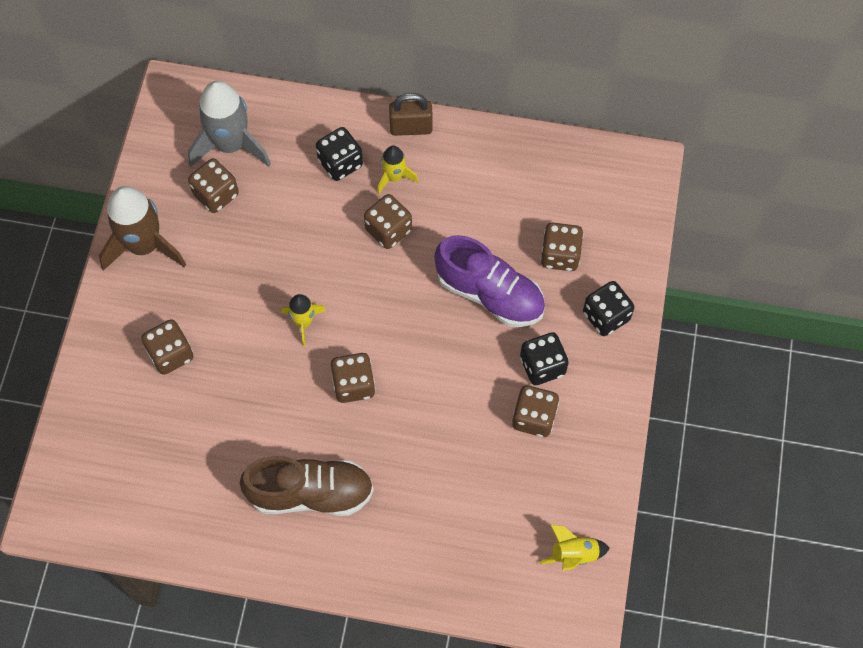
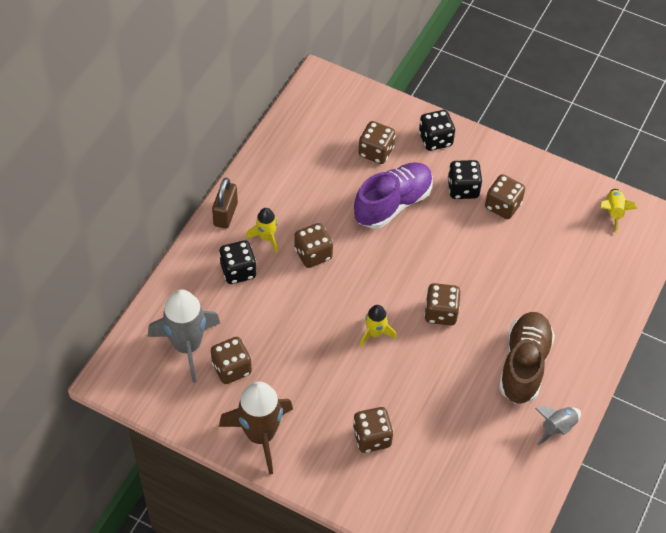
camera: 75 degrees left, 10 degrees down
none -> grey rocket [535,406,581,445]

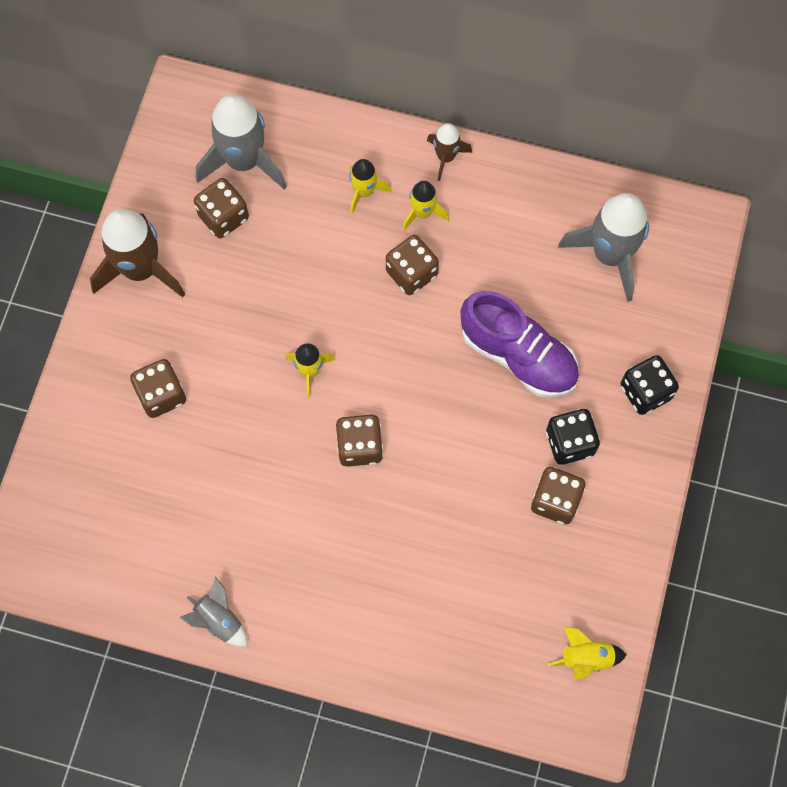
camera: 80 degrees right, 15 degrees up
brown padlock [212,178,238,229] -> brown rocket [427,123,472,181]
black dice [219,240,257,284] -> yellow rocket [349,159,391,214]
brown dice [358,121,395,164] -> none
brown shoe [499,312,555,404] -> none
none -> grey rocket [558,193,649,302]

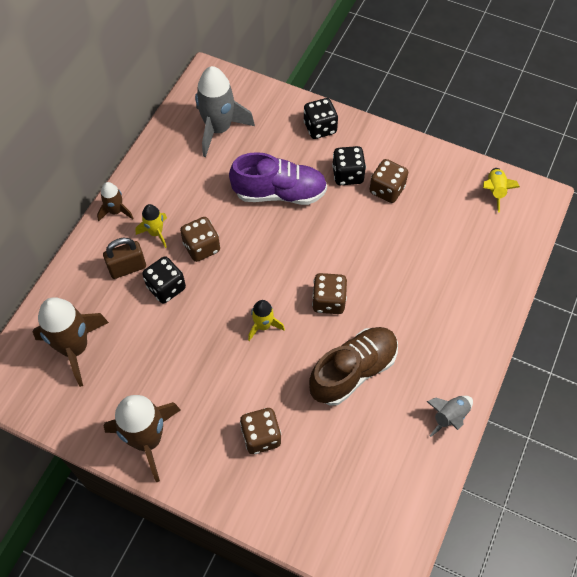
camera: 80 degrees left, 10 degrees down
brown dice [194,178,249,238] -> none
grey rocket [196,94,287,189] -> brown rocket [33,297,109,387]
yellow rocket [349,159,391,214] -> brown padlock [103,238,146,279]
purple shoe [460,291,579,398] -> purple shoe turned 45 degrees clockwise [229,152,327,205]
none -> black dice [142,256,186,303]
none -> brown shoe [309,327,398,405]

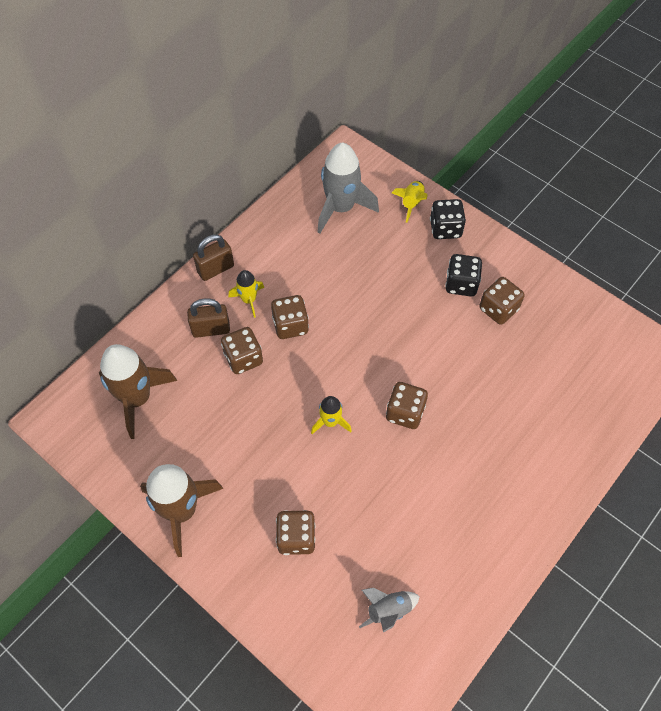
camera: 15 degrees right, 0 degrees up
brown rocket [97,182,134,221] -> brown padlock [193,234,234,281]
black dice [142,256,186,303] -> brown dice [221,327,263,374]
purple shoe [229,152,327,205] -> none
brown shoe [309,327,398,405] -> none
grey rocket [426,396,473,437] -> grey rocket moved to [359,588,420,633]
yellow rocket [483,168,520,213] -> yellow rocket moved to [392,181,428,223]

